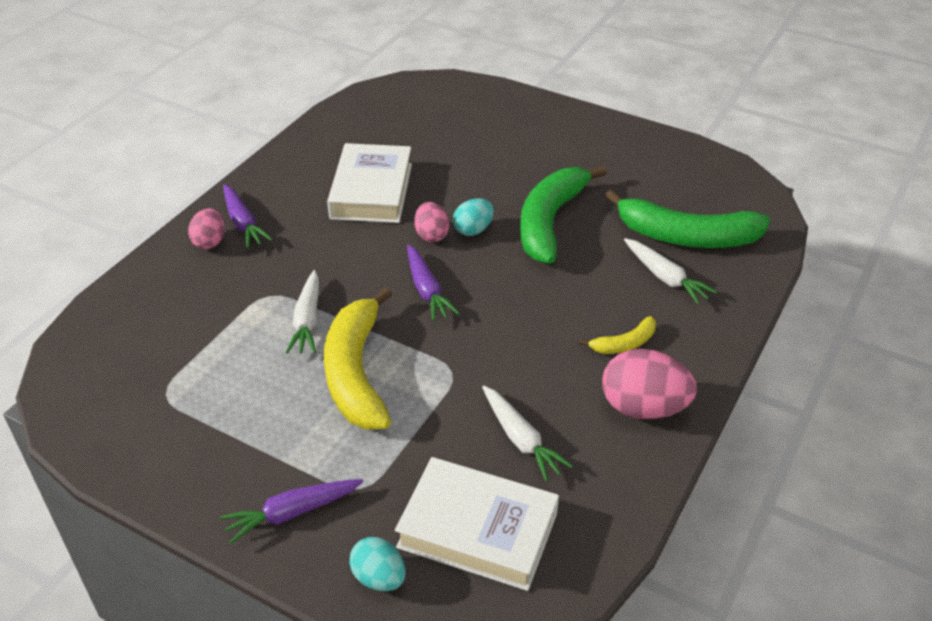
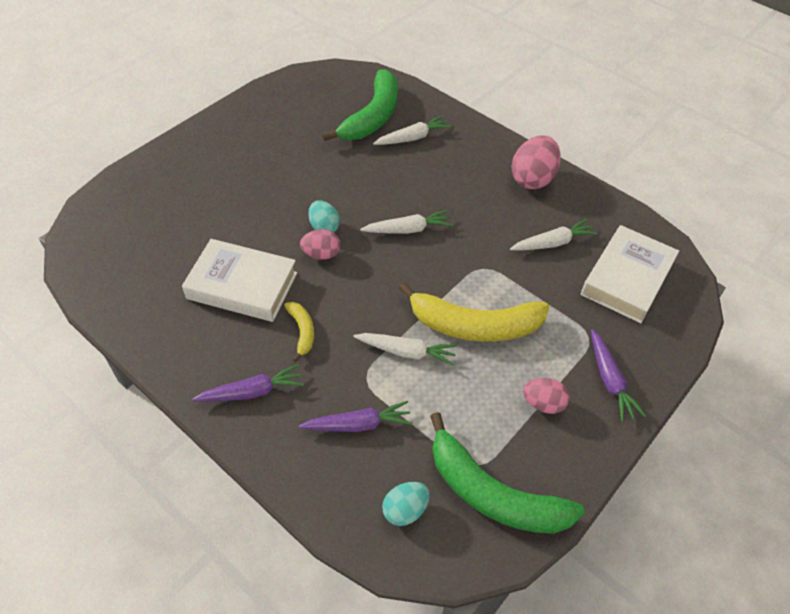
camera: 80 degrees left, 10 degrees up
pink egg [188,208,225,249] -> pink egg moved to [523,378,570,414]
turquoise egg [349,537,405,591] -> turquoise egg moved to [382,482,430,526]
purple carrot [407,244,460,322] -> purple carrot moved to [299,401,412,432]
green banana [520,166,607,264] -> green banana moved to [430,412,585,534]
yellow banana [579,316,656,354] -> yellow banana moved to [284,302,314,362]
none -> white carrot [360,210,453,234]

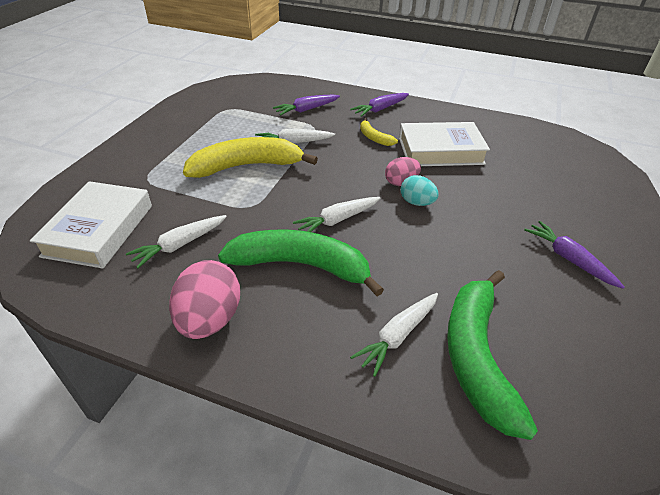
camera: 160 degrees right, 10 degrees down
turquoise egg [382,482,430,526] -> none
green banana [430,412,585,534] -> green banana moved to [218,230,384,296]
pink egg [523,378,570,414] -> none
purple carrot [591,329,646,422] -> purple carrot moved to [524,221,624,289]

